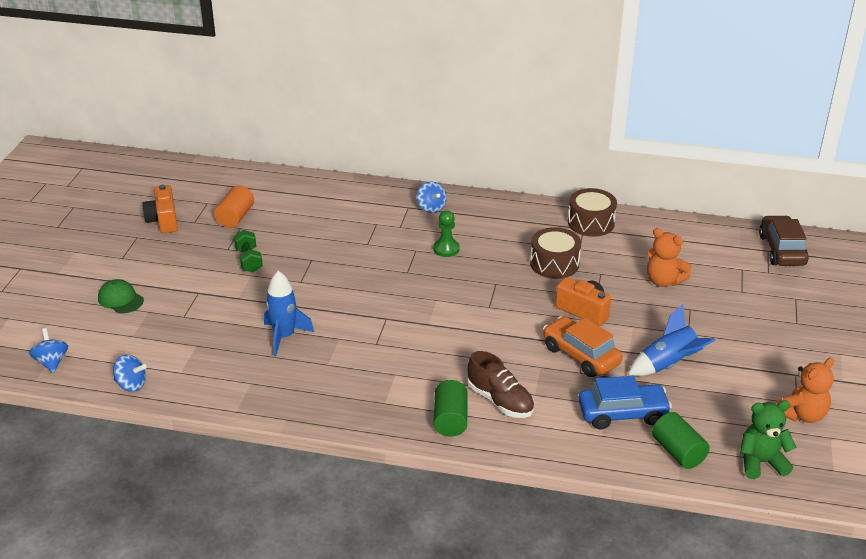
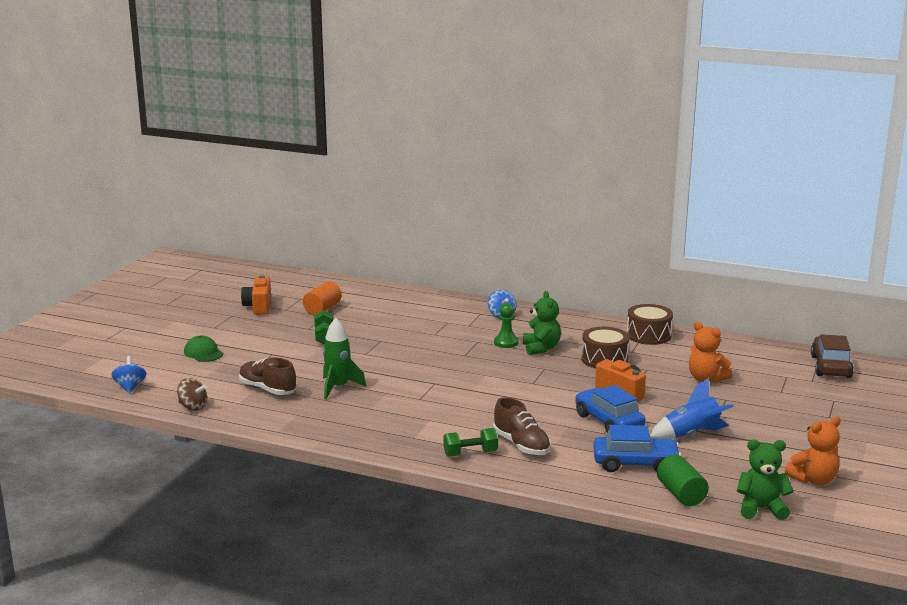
camera: 10 degrees right, 15 degrees down
blue spinning top [113,355,147,392] -> brown spinning top [177,378,207,411]
blue rocket [264,271,314,356] -> green rocket [323,318,366,400]
green cylinder [434,380,468,437] -> green dumbbell [443,428,498,457]
orange car [543,316,623,377] -> blue car [575,385,645,432]
none -> brown shoe [239,358,297,395]
none -> green teddy bear [523,291,561,355]

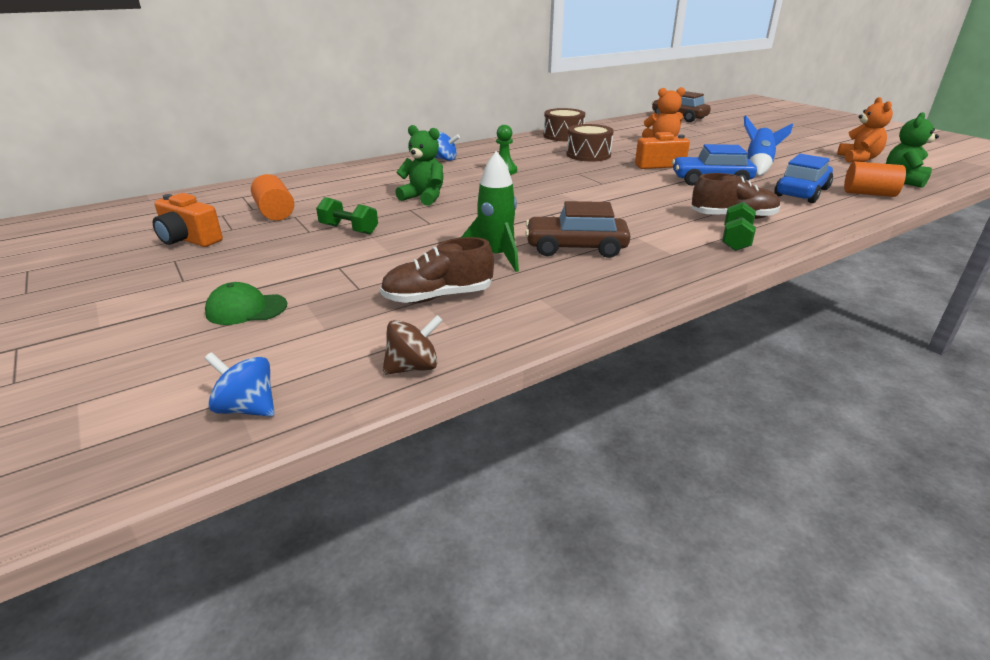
camera: 55 degrees left, 10 degrees up
green teddy bear [523,291,561,355] -> green teddy bear moved to [395,125,444,206]
green cylinder [657,455,709,506] -> orange cylinder [844,161,906,197]
none -> brown car [525,201,631,258]

